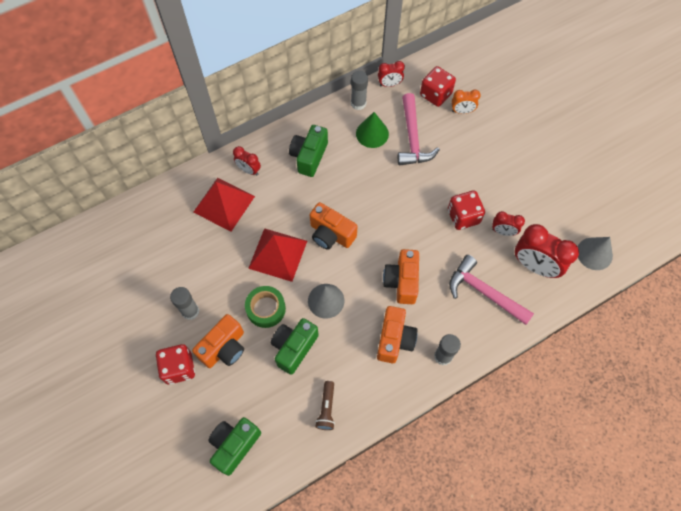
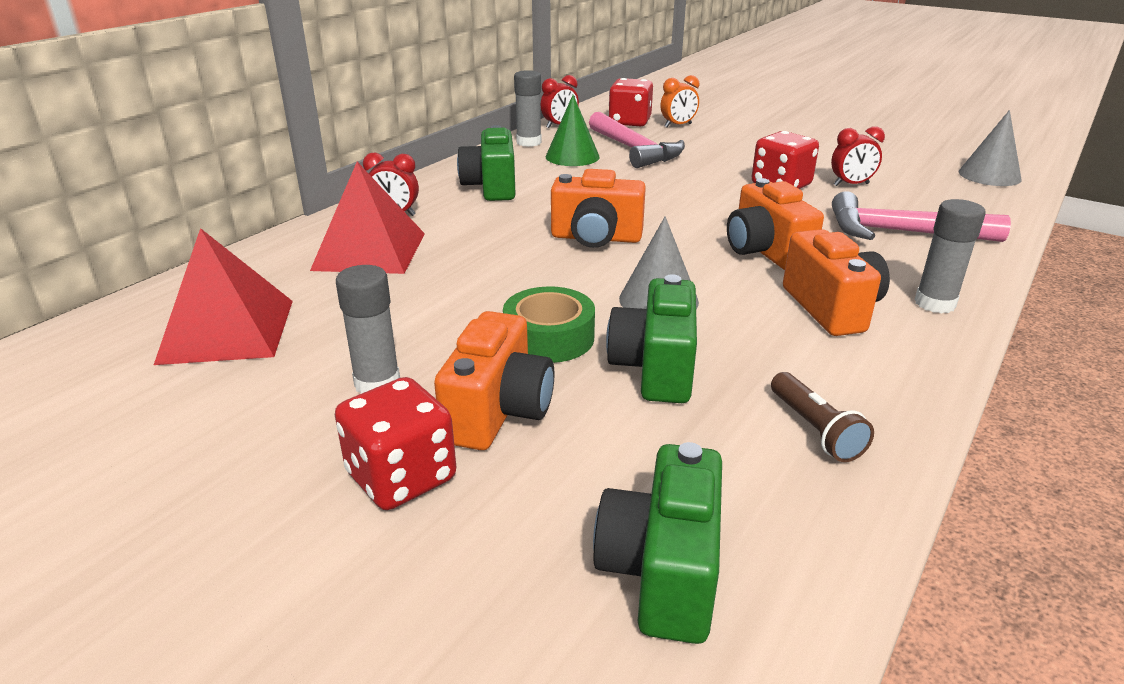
camera: 25 degrees left, 35 degrees down
red pyramid [248,228,307,282] -> red pyramid moved to [154,228,293,365]
red clock [515,224,579,278] -> none

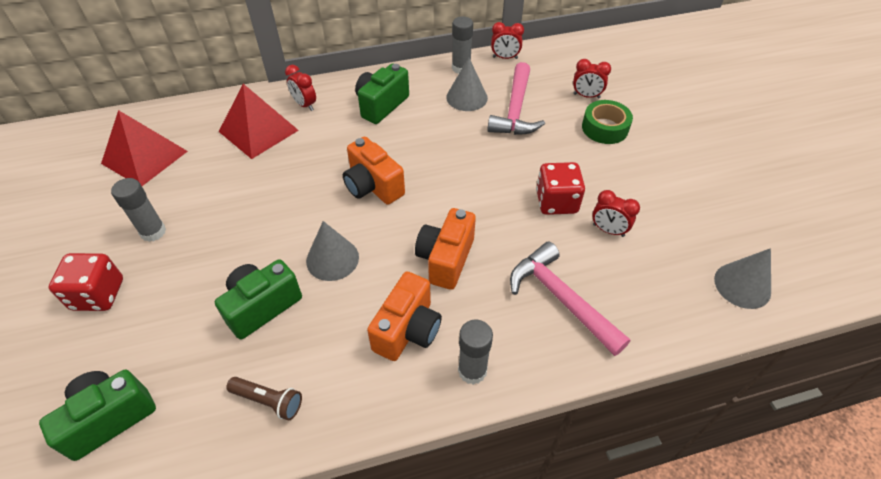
camera: 40 degrees right, 20 degrees up
orange camera [434,311,555,450] -> none
green tape [503,287,595,363] -> green tape moved to [582,100,633,144]
green cone [546,95,600,166] -> grey cone [446,57,488,111]
red dice [608,78,653,126] -> none
orange clock [660,75,699,127] -> red clock [573,59,611,99]
brown flashlight [771,372,874,462] -> brown flashlight turned 90 degrees counterclockwise [226,377,302,420]

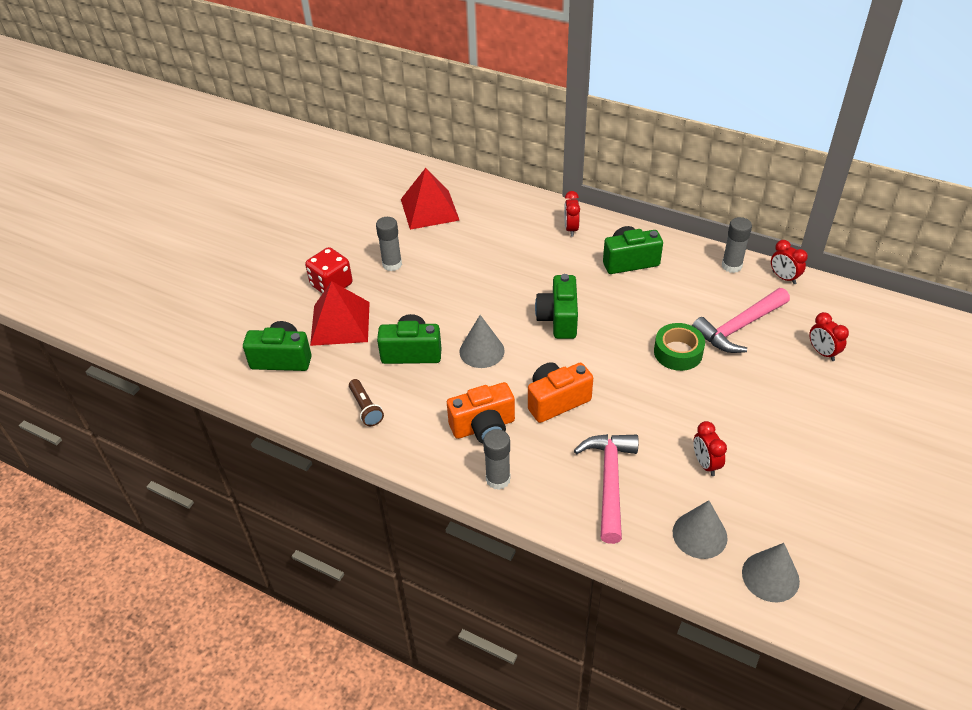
camera: 45 degrees right, 5 degrees down
red pyramid [219,84,299,159] -> red pyramid moved to [310,281,370,346]
orange camera [343,137,405,205] -> green camera [535,274,578,339]
grey cone [446,57,488,111] -> grey cone moved to [673,500,728,559]
red dice [536,162,585,215] -> none
green tape [582,100,633,144] -> green tape moved to [654,323,705,371]

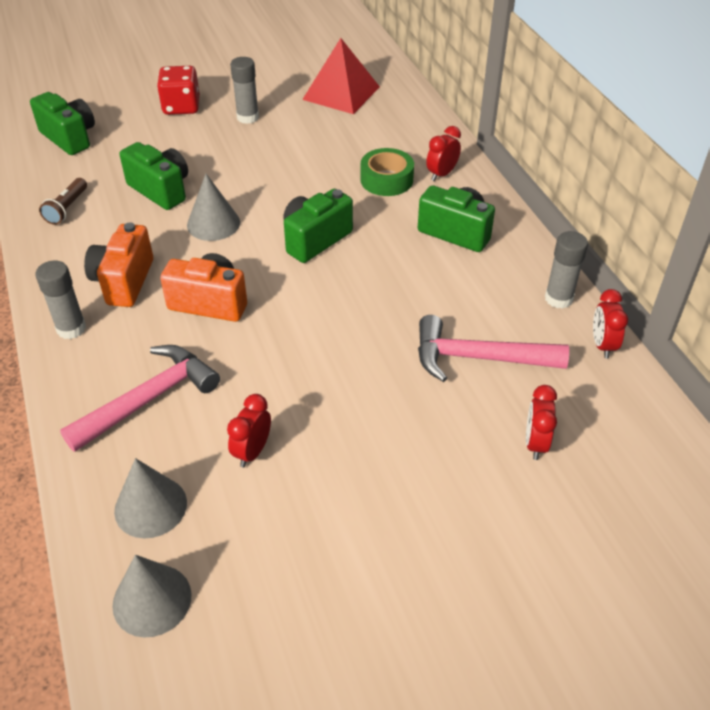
camera: 40 degrees right, 0 degrees up
red pyramid [310,281,370,346] -> none
orange camera [447,382,515,443] -> orange camera turned 75 degrees clockwise [84,222,153,307]
green tape [654,323,705,371] -> green tape moved to [360,148,414,196]

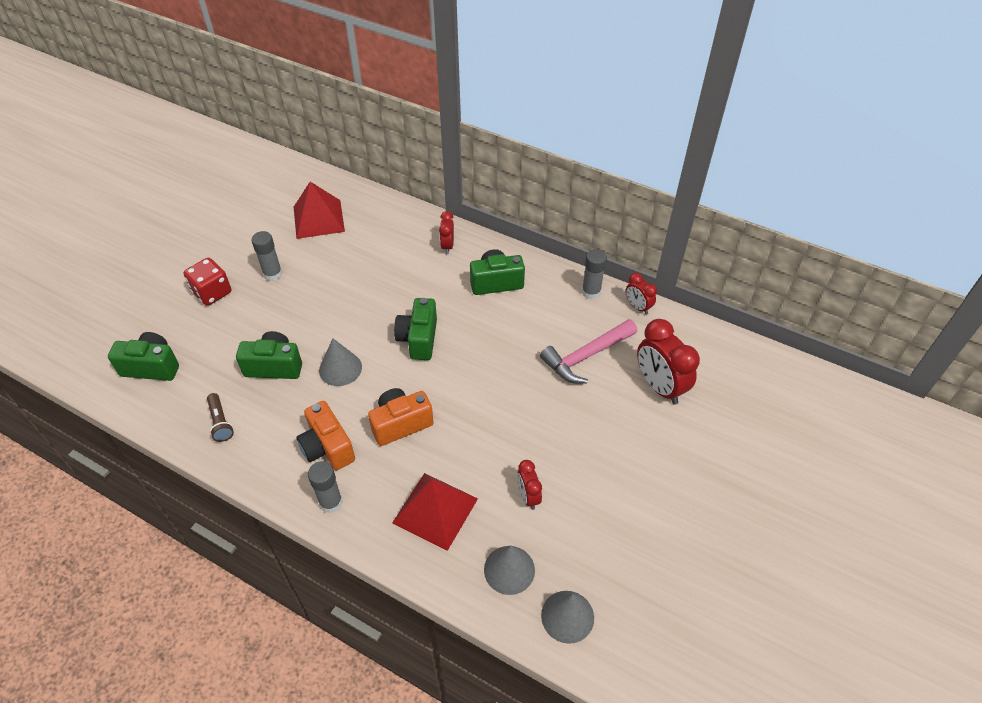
camera: 40 degrees left, 5 degrees up
pink hammer [60,345,220,452] -> red pyramid [392,473,478,551]
green tape [360,148,414,196] -> none
red clock [526,385,557,460] -> red clock [637,319,700,405], size x1.86

